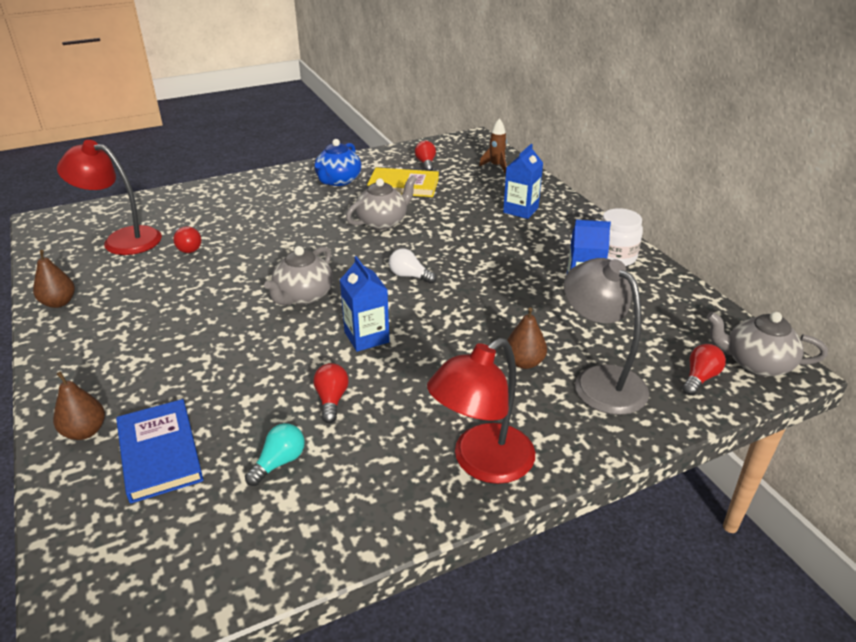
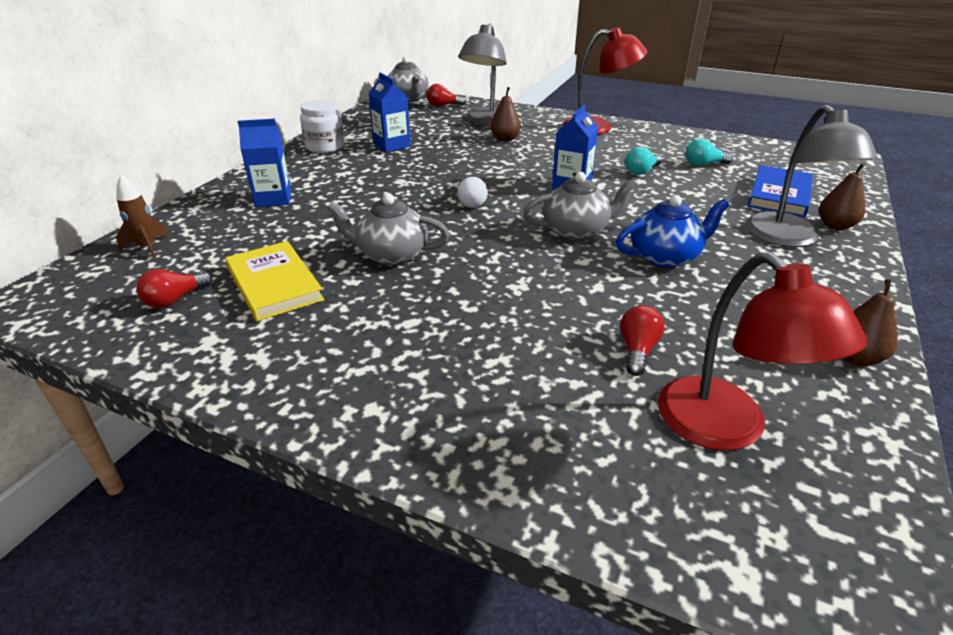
camera: 130 degrees left, 0 degrees up
red light bulb [313,363,349,423] -> turquoise light bulb [625,147,662,175]
blue teapot [314,139,361,186] -> blue teapot moved to [616,195,729,268]
none -> grey lamp [745,105,878,247]

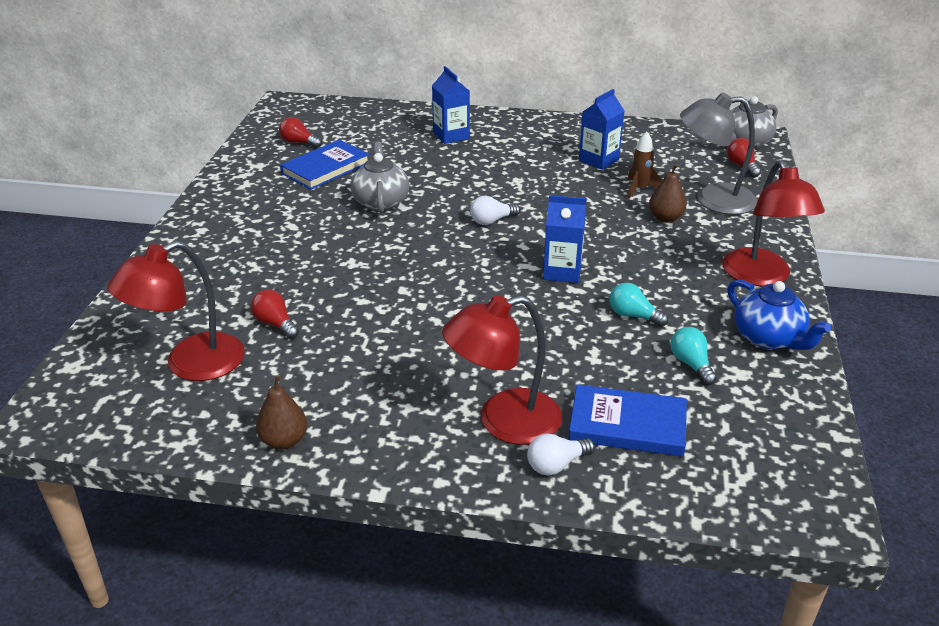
camera: 75 degrees right, 0 degrees up
brown rocket [116,175,169,259] -> brown rocket moved to [628,132,662,199]
yellow book [225,241,324,321] -> blue book [280,140,369,190]
white jar [300,99,345,153] -> none
grey teapot [524,172,637,240] -> none
blue teapot [616,195,729,268] -> blue teapot moved to [727,280,831,350]
red light bulb [620,305,665,376] -> red light bulb turned 135 degrees counterclockwise [251,289,299,339]
grey lamp [745,105,878,247] -> red lamp [442,295,562,445]
brown pear [819,163,865,230] -> white light bulb [527,434,595,476]

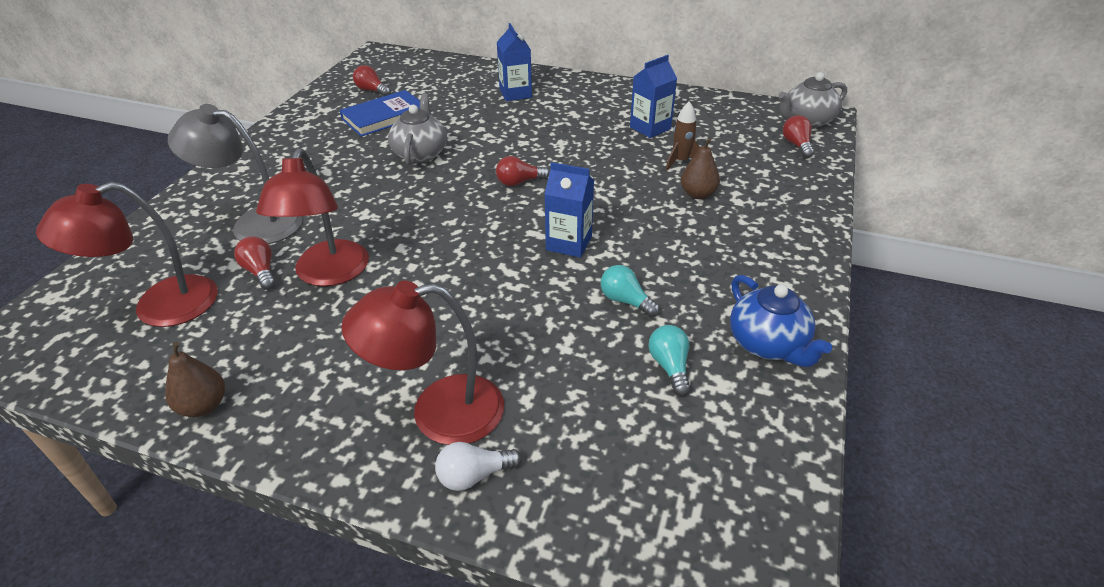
camera: 10 degrees right, 5 degrees up
white light bulb [470,196,520,225] -> red light bulb [496,156,550,186]
blue book [568,384,687,457] -> none
grey lamp [680,93,757,215] -> grey lamp moved to [168,104,303,244]
red lamp [722,160,825,286] -> red lamp moved to [256,148,369,286]

